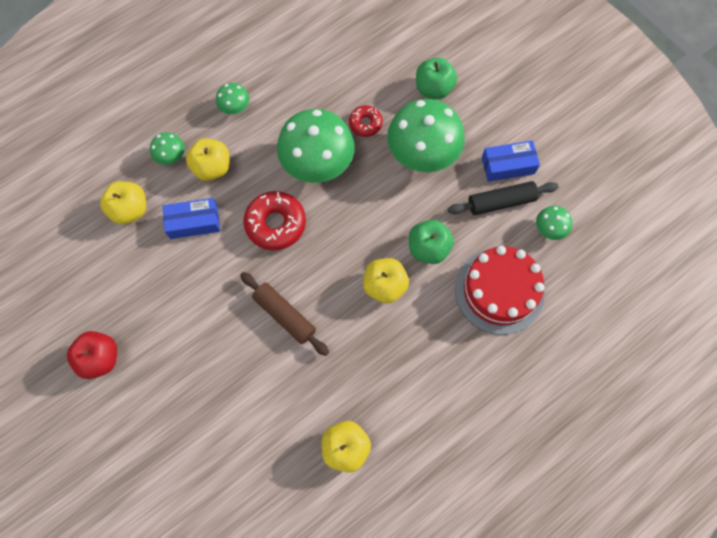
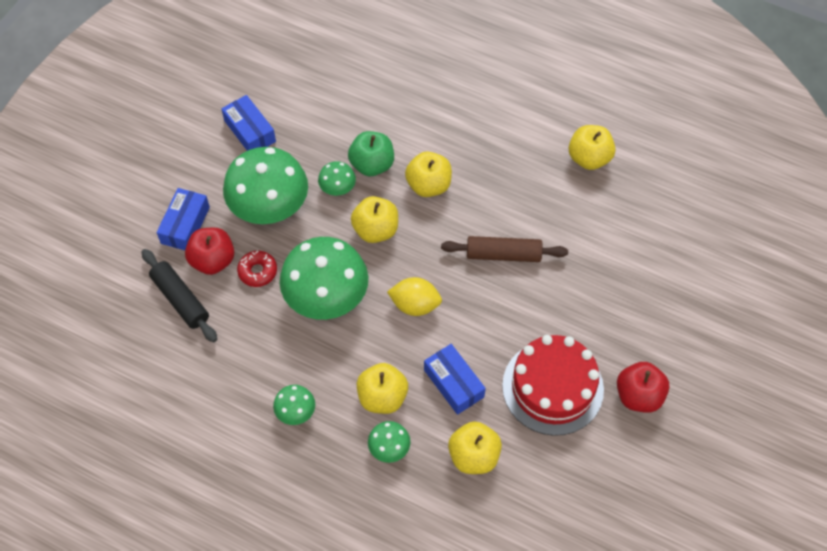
camera: 115 degrees left, 10 degrees down
brown rolling pin [240,272,329,356] -> brown rolling pin turned 75 degrees clockwise [441,236,568,262]
red donut [243,191,306,250] -> yellow lemon [387,277,442,316]
green apple [416,58,457,99] -> blue box [157,188,210,250]
black rolling pin [448,181,559,215] -> black rolling pin moved to [142,249,217,342]
red cake [455,246,545,335] -> red cake moved to [502,335,604,436]
green mushroom [536,206,572,240] -> green mushroom moved to [318,161,356,196]
none -> red apple [185,228,234,275]
none -> yellow apple [351,196,398,243]

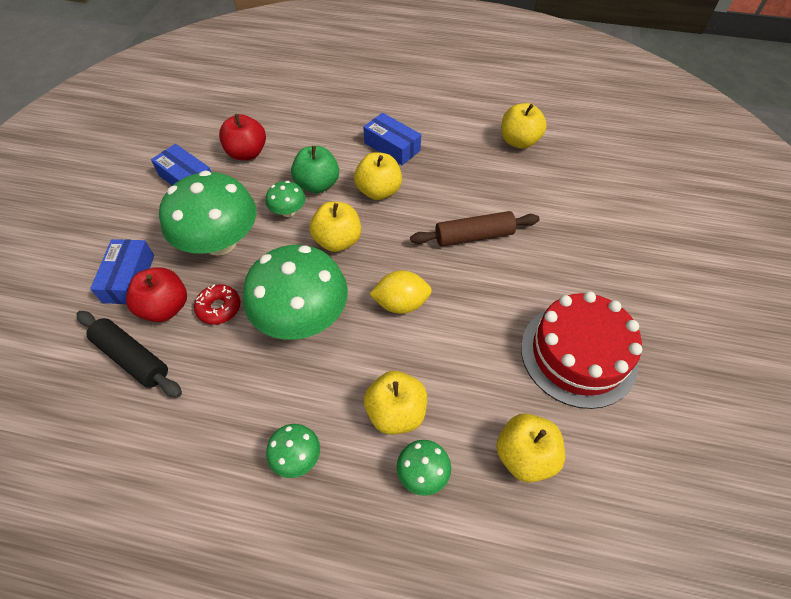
camera: 15 degrees left, 5 degrees down
blue box [424,344,486,415] -> blue box moved to [363,113,421,165]
red apple [617,362,669,413] -> red apple moved to [219,114,266,160]

